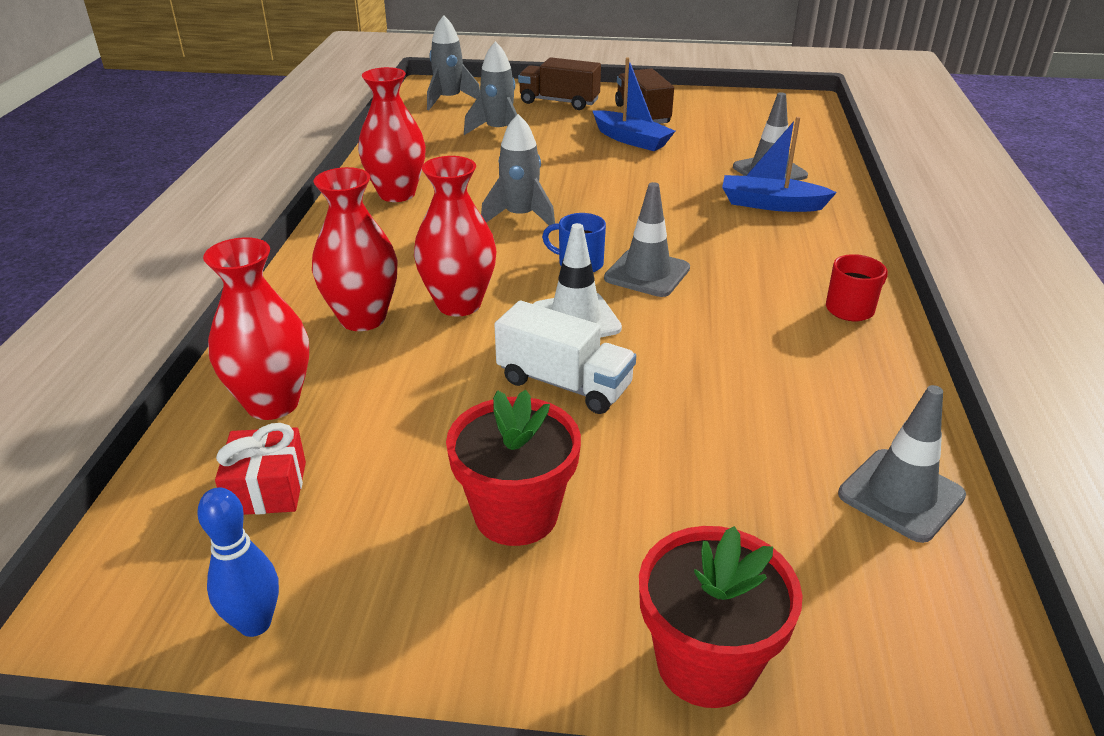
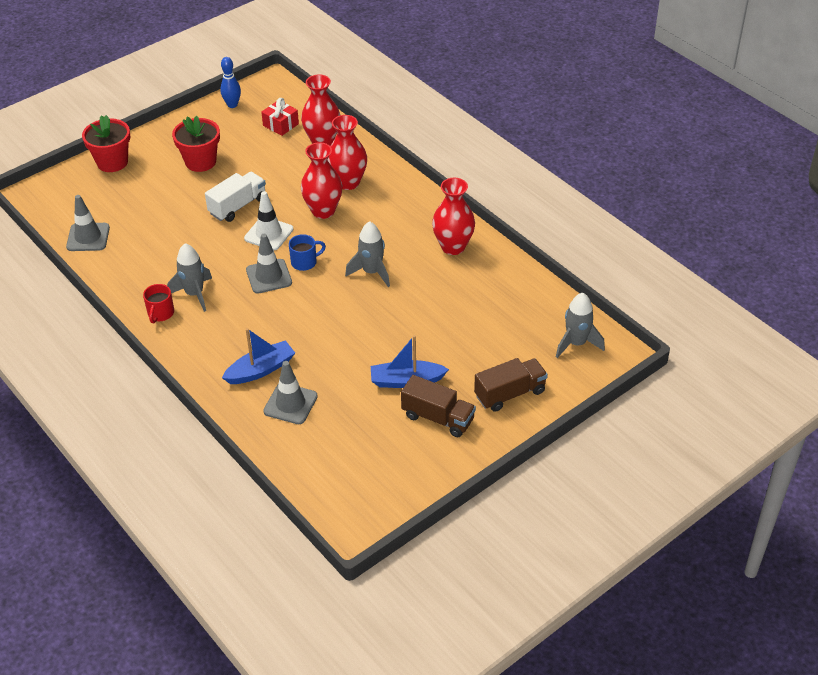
camera: 135 degrees right, 10 degrees up
grey rocket [464,41,517,135] -> grey rocket moved to [167,243,212,312]
white truck [494,301,636,414] -> white truck turned 150 degrees clockwise [205,172,266,222]

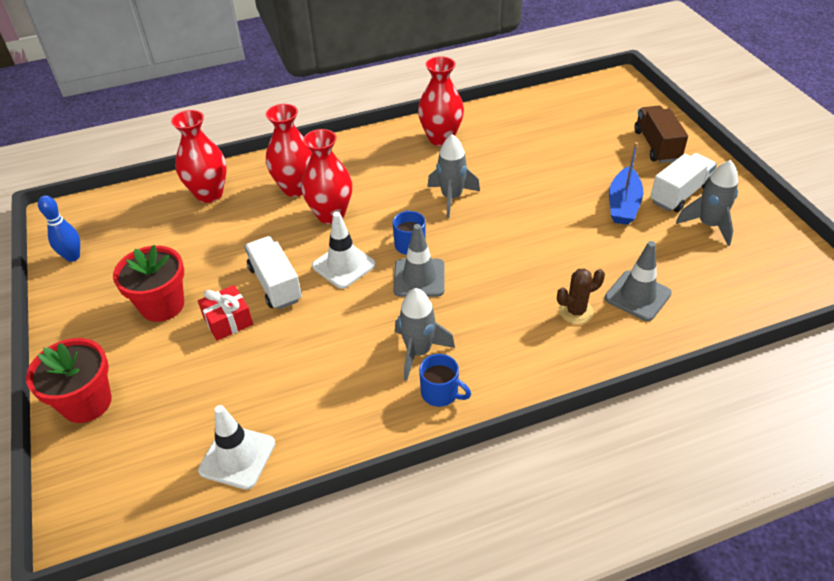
camera: 70 degrees left, 0 degrees up
grey traffic cone [66,195,110,251] -> white traffic cone [198,405,275,490]
red mug [143,284,174,323] -> blue mug [419,354,471,407]
blue boat [222,328,295,384] -> brown cactus [557,268,605,324]
red gift [261,98,299,136] -> red gift moved to [198,285,253,341]
brown truck [401,375,476,437] -> white truck [650,153,717,212]
grey rocket [556,293,605,358] -> grey rocket moved to [676,160,738,246]

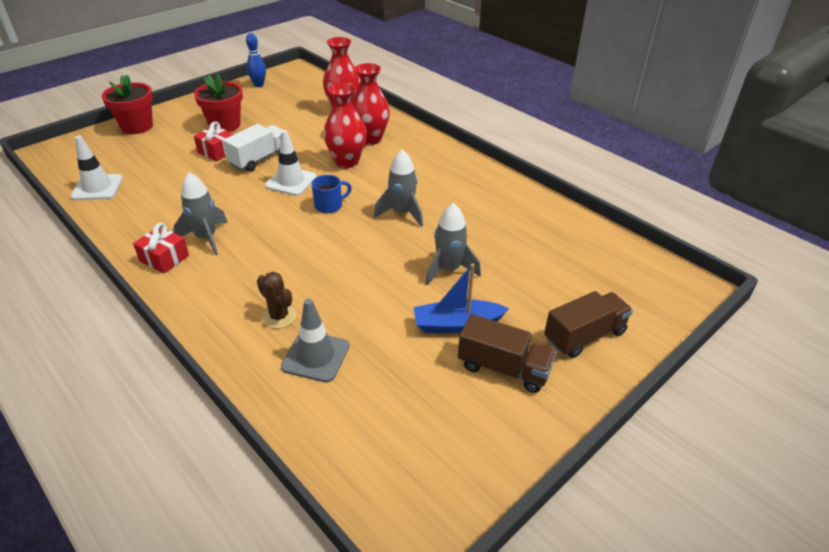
camera: 65 degrees right, 5 degrees down
grey traffic cone [393,224,444,297] -> none
red vase [418,56,464,146] -> none
blue mug [419,354,471,407] -> red gift [133,223,189,274]
white truck [650,153,717,212] -> brown truck [458,314,556,393]
grey rocket [676,160,738,246] -> grey rocket moved to [426,203,481,286]

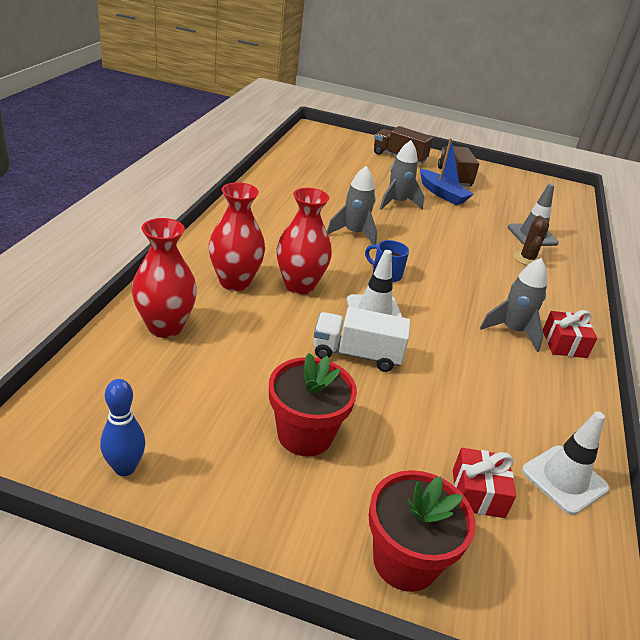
camera: 125 degrees left, 5 degrees down
red gift [194,121,234,161] -> red gift moved to [453,448,516,518]

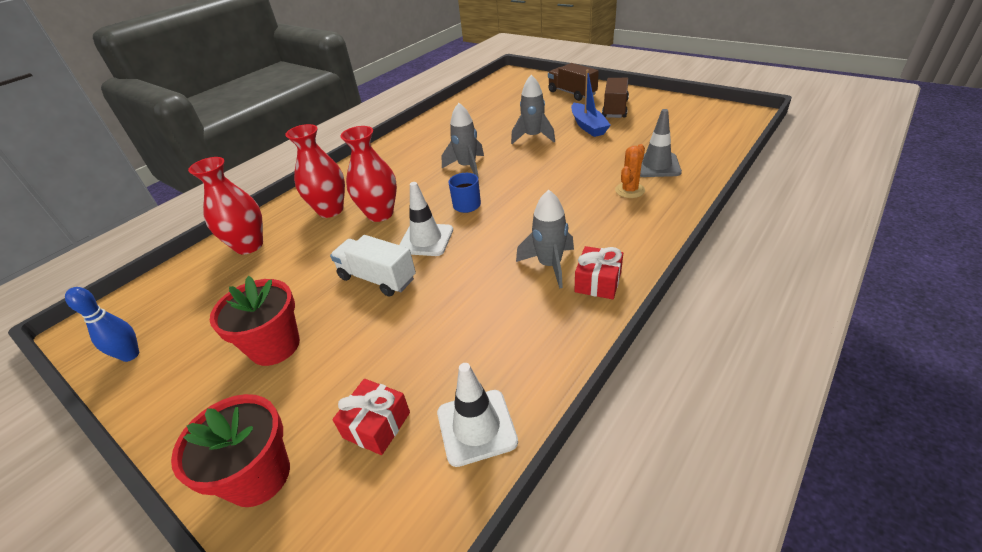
camera: 30 degrees right, 5 degrees up
brown cactus [514,215,549,265] -> orange cactus [615,144,645,198]

